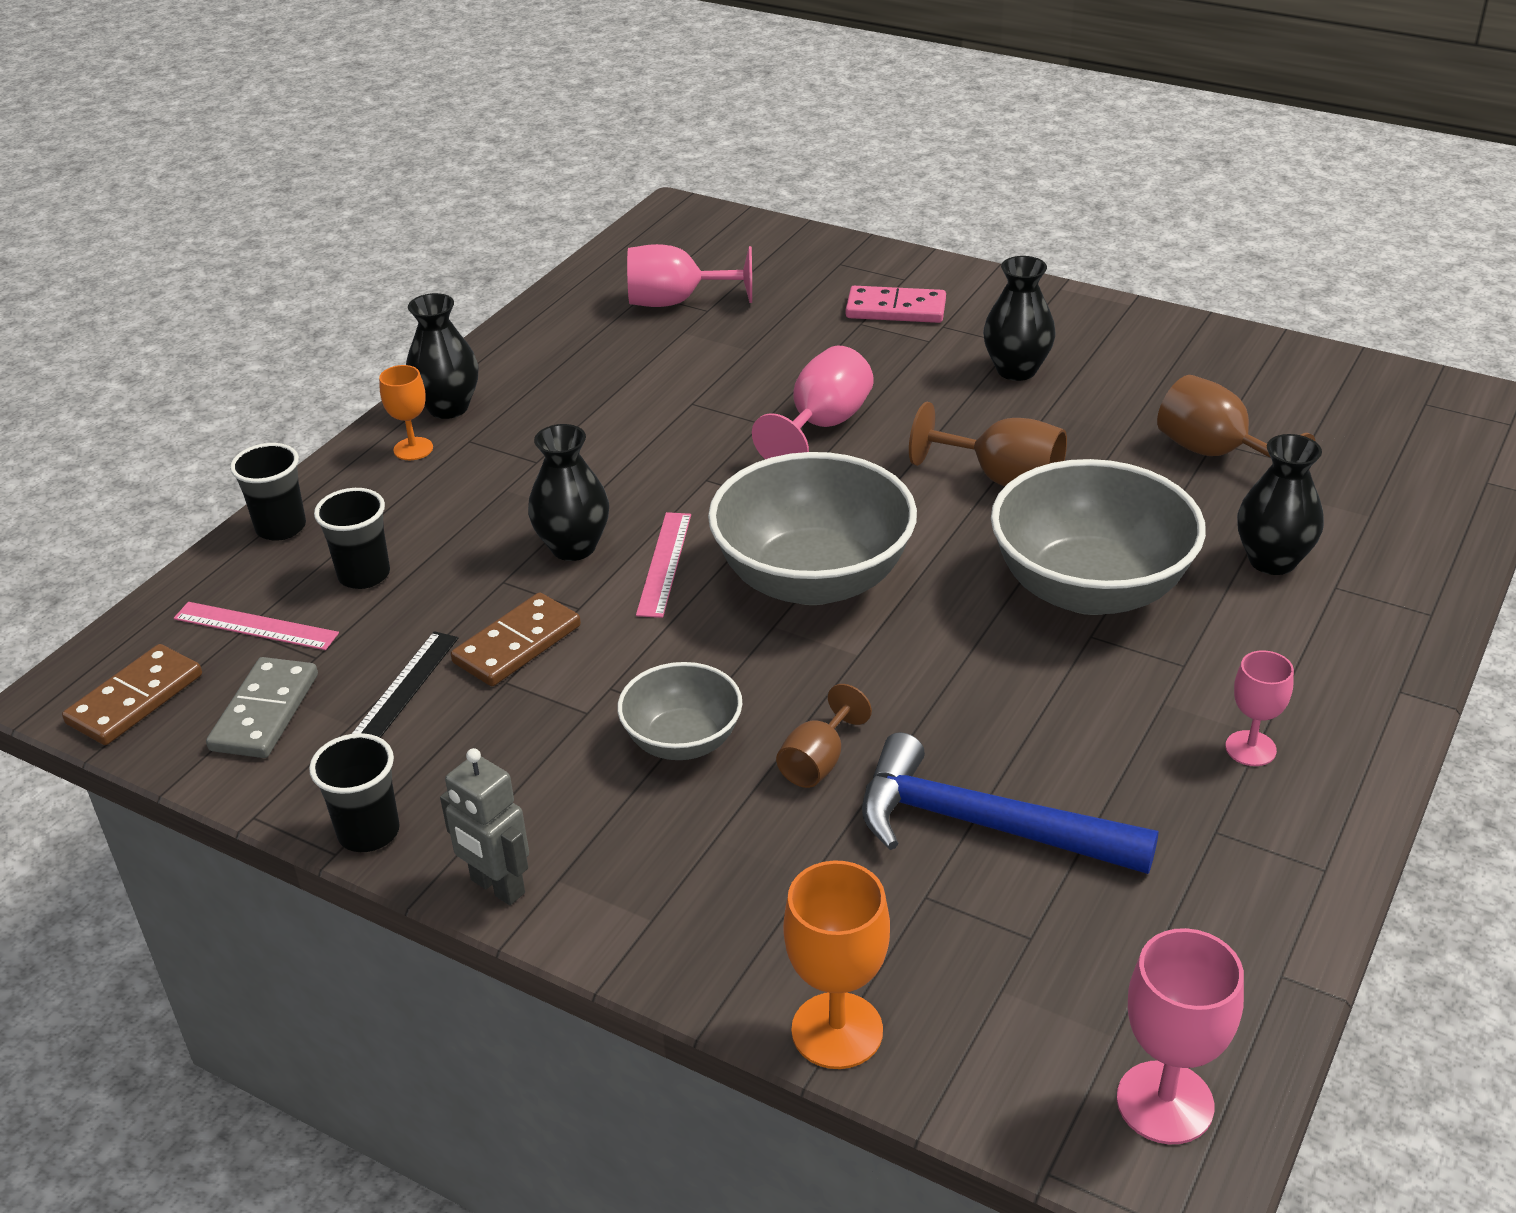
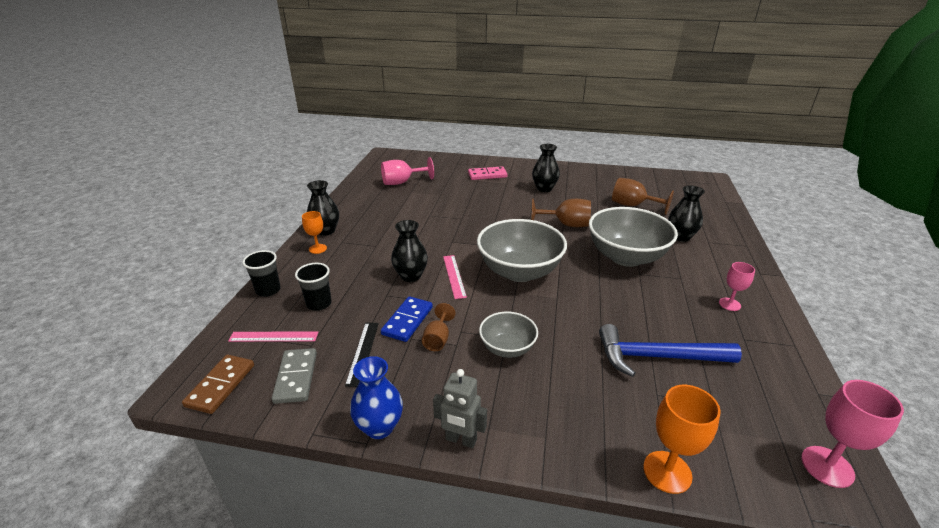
camera: 20 degrees left, 5 degrees down
black cup [309,733,400,852] -> blue vase [350,356,403,439]
brown domino [451,592,581,686] -> blue domino [381,296,433,342]
pink goblet [752,346,874,459] -> none
brown goblet [776,684,872,788] -> brown goblet moved to [422,303,456,351]

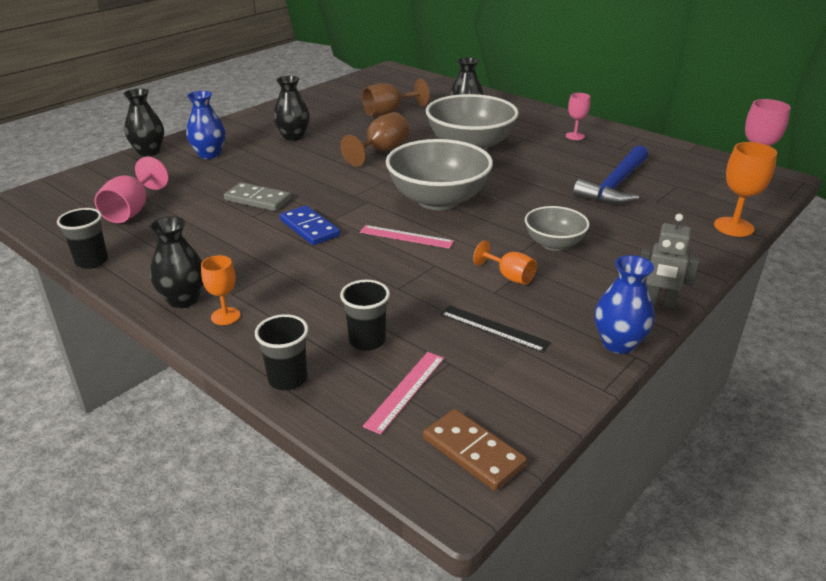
camera: 60 degrees left, 0 degrees up
grey domino [272,348,317,404] -> grey domino moved to [224,182,291,211]
blue domino [381,296,433,342] -> blue domino moved to [280,205,340,245]
black vase [391,220,428,282] -> black vase moved to [123,88,164,156]
brown goblet [422,303,456,351] -> orange goblet [473,240,537,285]
grey robot [433,369,487,448] -> grey robot turned 60 degrees clockwise [641,214,700,308]
pink domino [468,166,507,180] -> blue vase [186,91,225,159]
none -> black cup [57,208,108,269]

